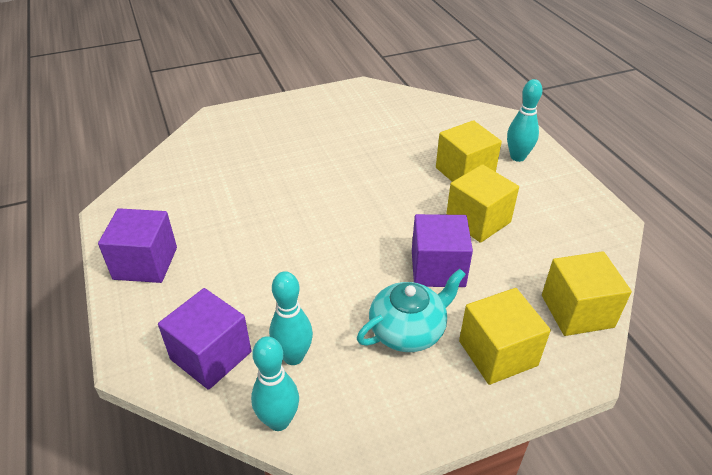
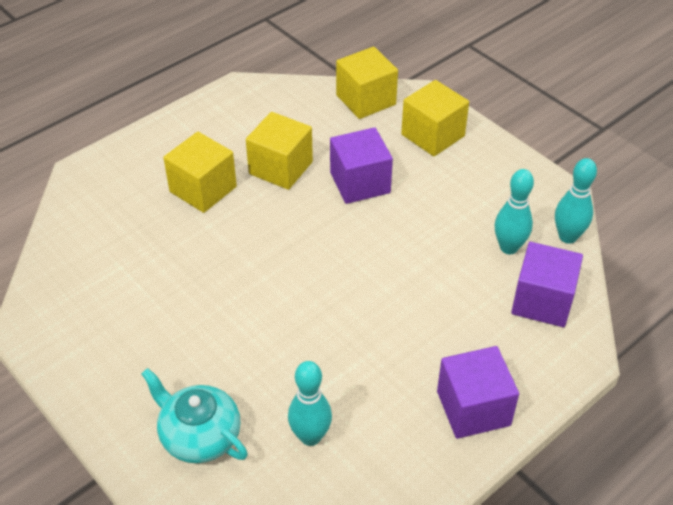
camera: 110 degrees left, 5 degrees up
turquoise teapot [357,269,466,352] -> turquoise teapot moved to [141,368,248,463]
turquoise bowling pin [507,79,542,162] -> turquoise bowling pin moved to [288,361,332,446]

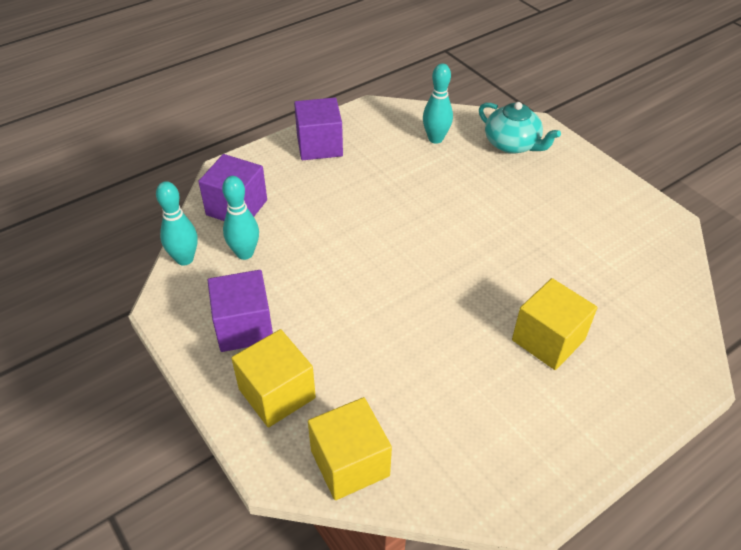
camera: 175 degrees left, 0 degrees up
yellow cube [246,112,313,190] -> none
purple cube [330,127,393,204] -> purple cube moved to [208,270,273,352]

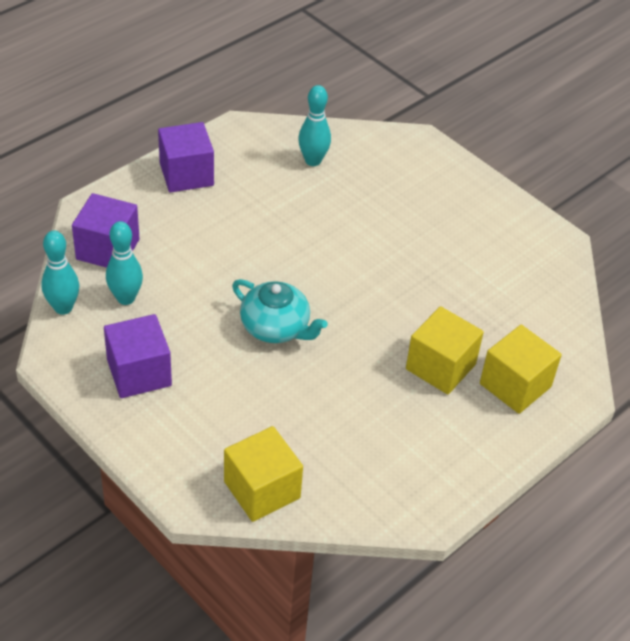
camera: 10 degrees left, 0 degrees up
yellow cube [231,329,316,427] -> yellow cube moved to [480,325,562,414]
turquoise teapot [479,102,561,154] -> turquoise teapot moved to [232,279,328,343]

